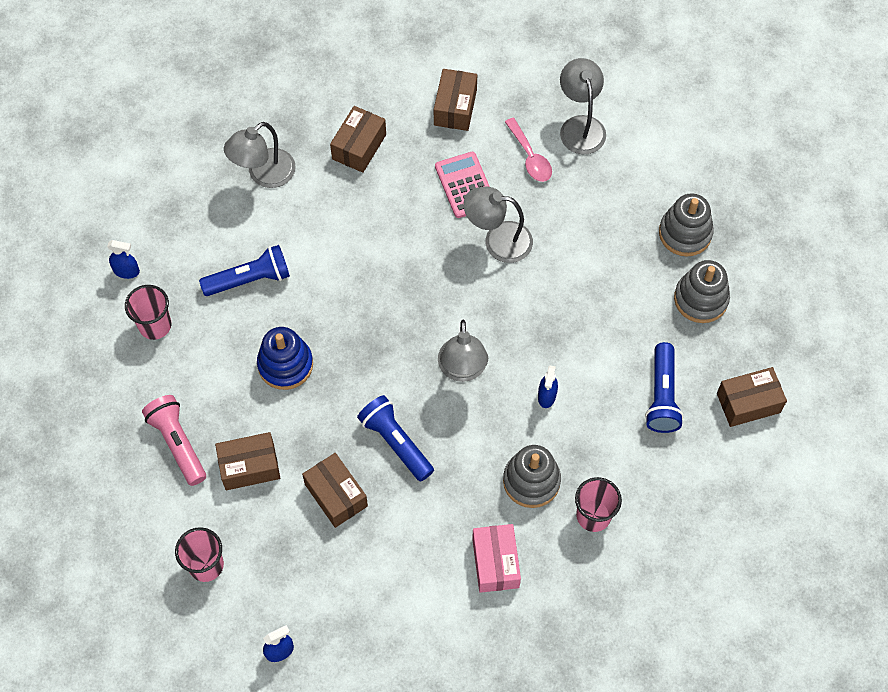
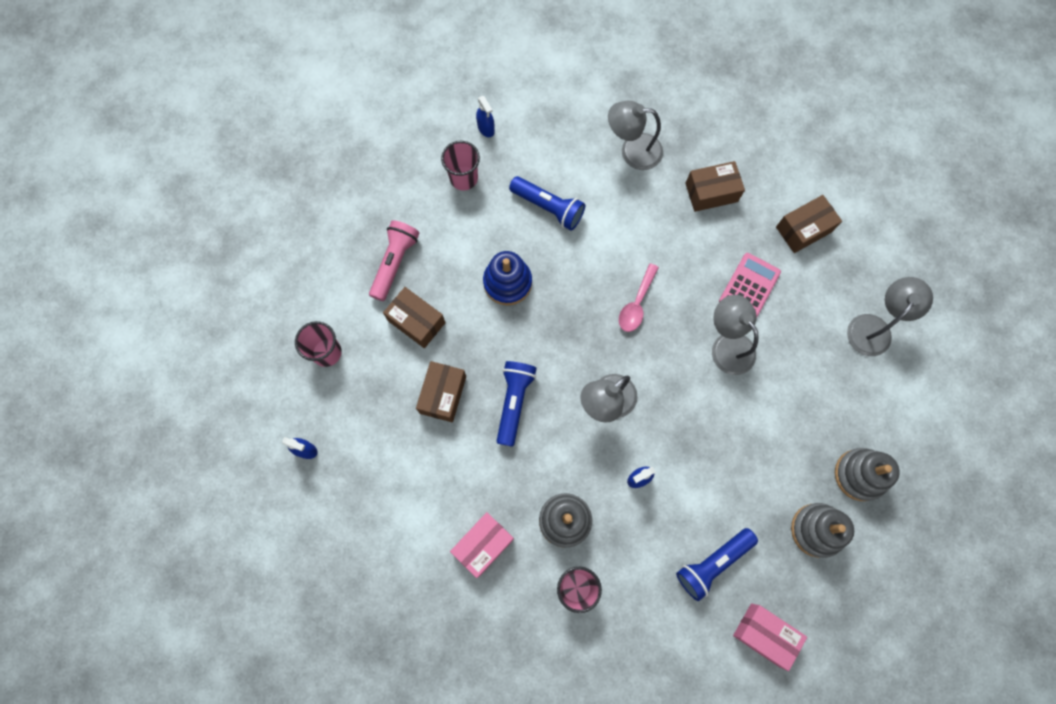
camera: 50 degrees right, 10 degrees up
pink spoon [505,118,552,182] -> pink spoon moved to [619,263,659,332]
brown box [717,367,787,427] -> pink box [733,603,807,671]

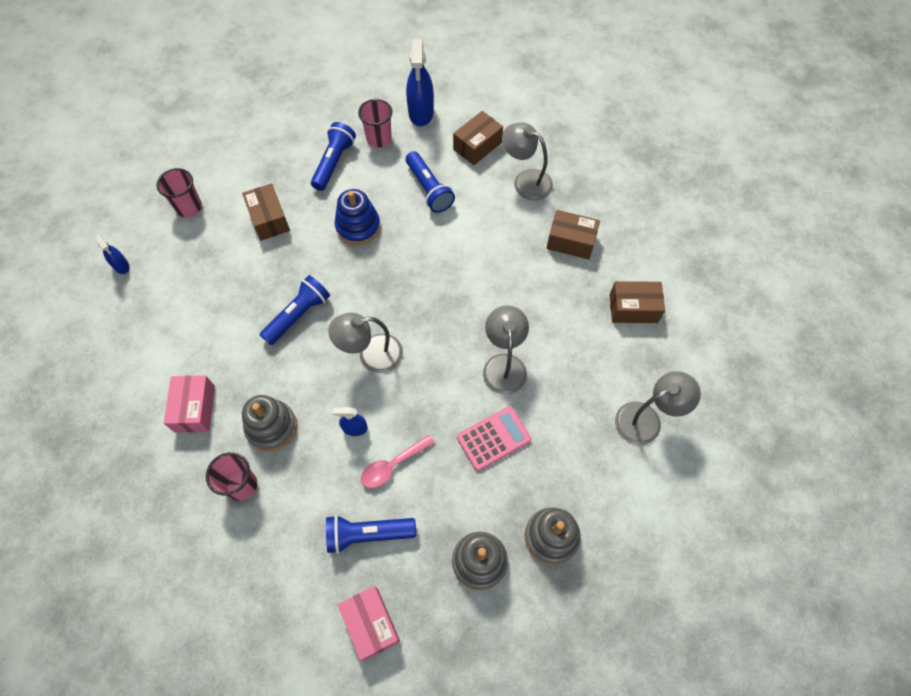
camera: 30 degrees right, 10 degrees down
pink flashlight [369,220,419,301] -> none
brown box [416,361,466,422] -> brown box moved to [453,111,503,165]
pink box [450,512,514,578] -> pink box turned 75 degrees counterclockwise [164,375,215,433]
blue spray bottle [476,96,495,137] -> blue spray bottle [406,39,434,126], size x1.91
pink spoon [619,263,659,332] -> pink spoon moved to [361,434,435,488]
pink calculator [719,253,781,318] -> pink calculator moved to [457,406,532,471]
none -> blue flashlight [311,122,356,191]

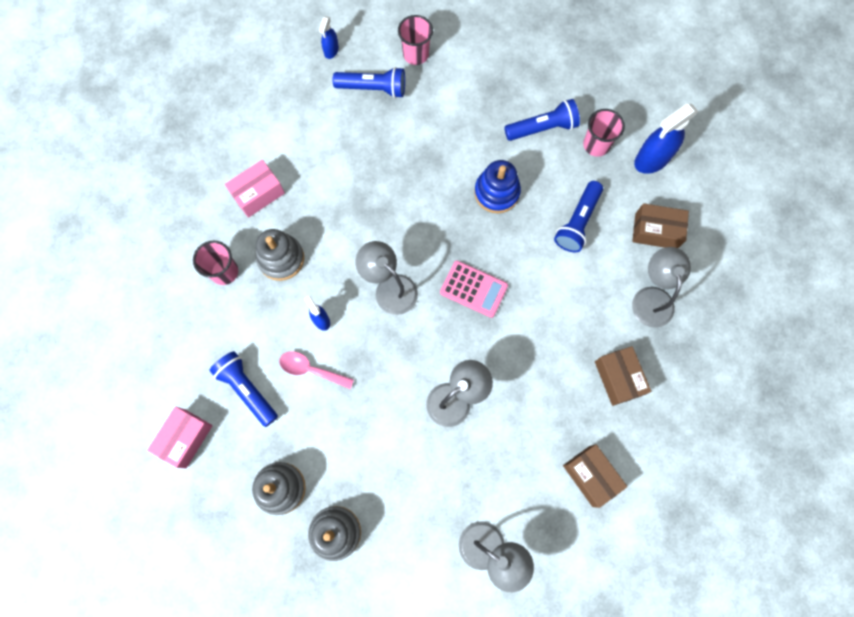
camera: 55 degrees right, 10 degrees up
brown box [242,183,290,241] -> none
blue flashlight [260,275,330,345] -> blue flashlight moved to [333,67,405,98]
pink calculator [457,406,532,471] -> pink calculator moved to [440,261,508,318]

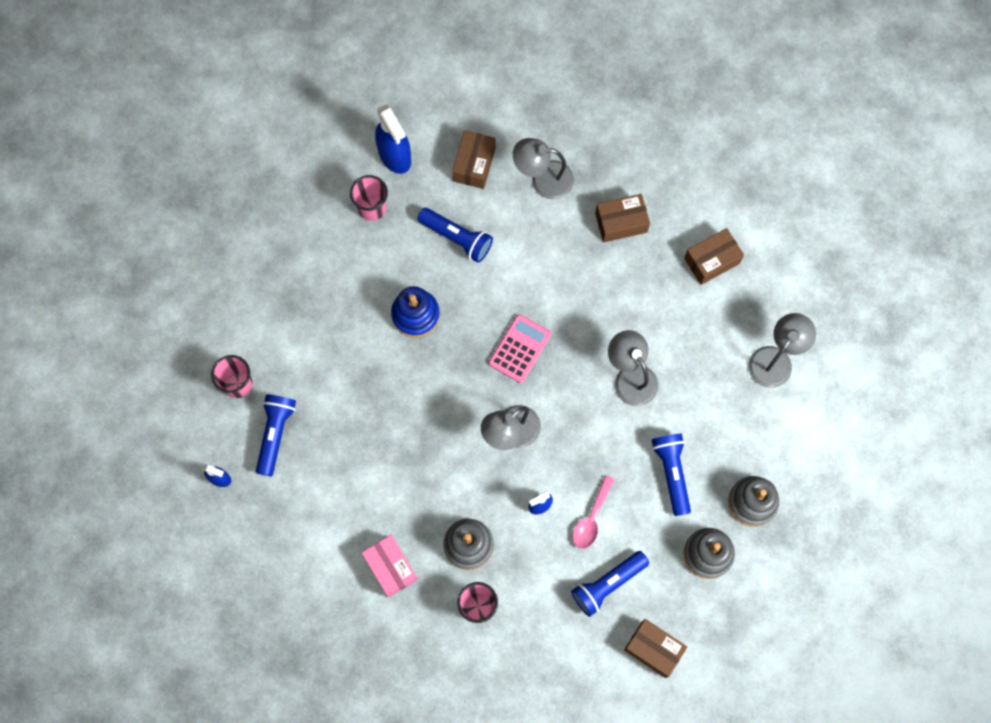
camera: 85 degrees left, 0 degrees up
pink box [147,406,213,468] -> brown box [624,619,687,678]
blue flashlight [504,99,580,141] -> blue flashlight moved to [652,434,691,516]

